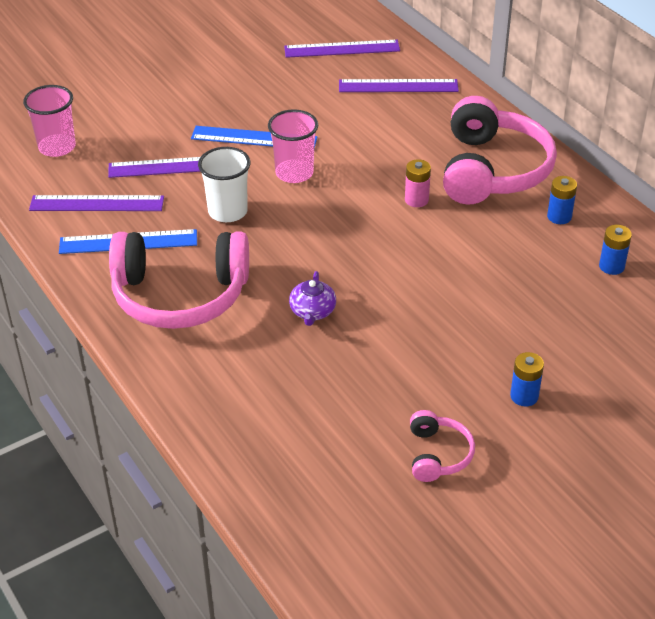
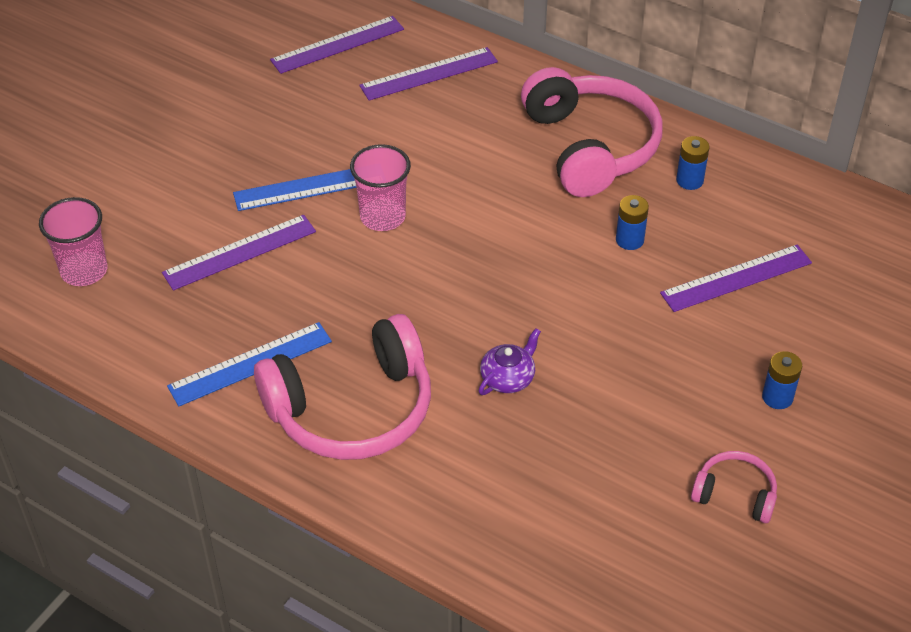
camera: 25 degrees left, 5 degrees up
purple ruler [29,195,164,211] -> purple ruler moved to [660,245,812,312]
white cup [198,147,250,222] -> none
purple teapot [289,271,336,326] -> purple teapot turned 120 degrees counterclockwise [479,328,541,395]
pink battery [405,159,431,207] -> none
pink headphones [410,410,475,482] -> pink headphones turned 45 degrees counterclockwise [691,451,777,523]
blue battery [599,225,632,275] -> blue battery moved to [616,195,649,250]

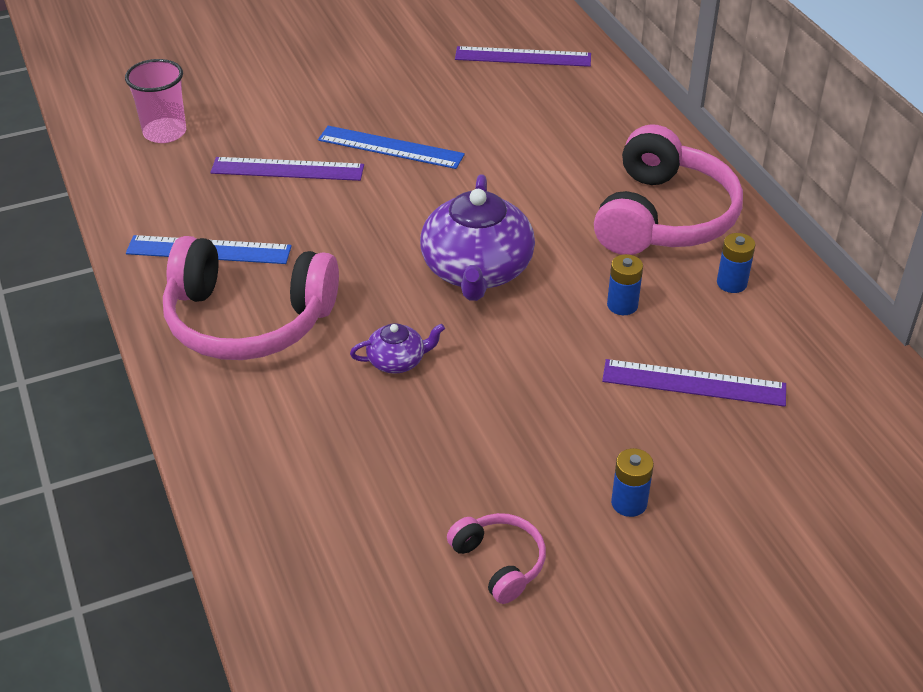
camera: 35 degrees right, 5 degrees down
pink cup [350,144,411,231] -> none
purple ruler [359,47,498,100] -> none
none -> purple teapot [420,174,535,301]

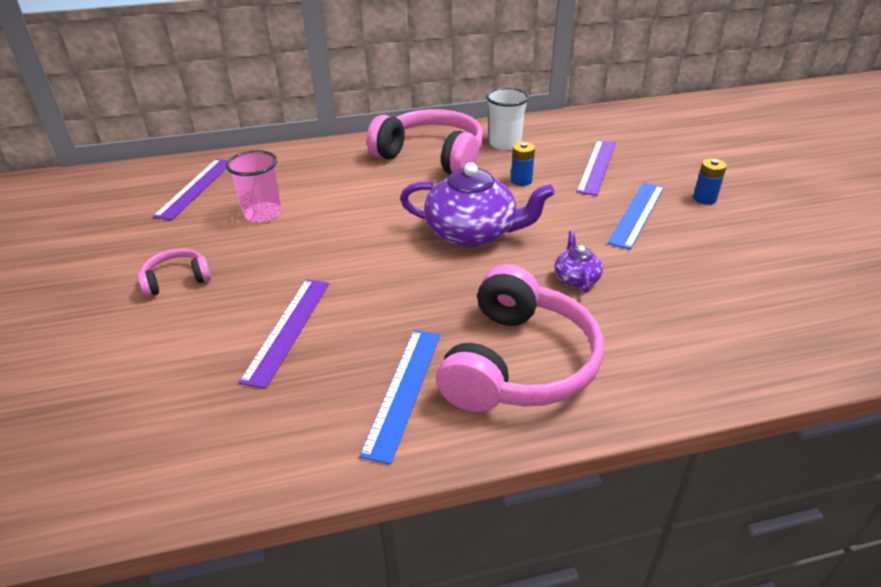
camera: 80 degrees left, 5 degrees down
pink cup [125,59,186,143] -> pink cup moved to [226,150,281,223]
blue ruler [318,126,465,169] -> blue ruler moved to [608,182,664,250]
pink headphones [447,513,546,604] -> pink headphones moved to [138,248,211,297]
blue battery [717,233,755,293] -> white cup [486,88,529,150]

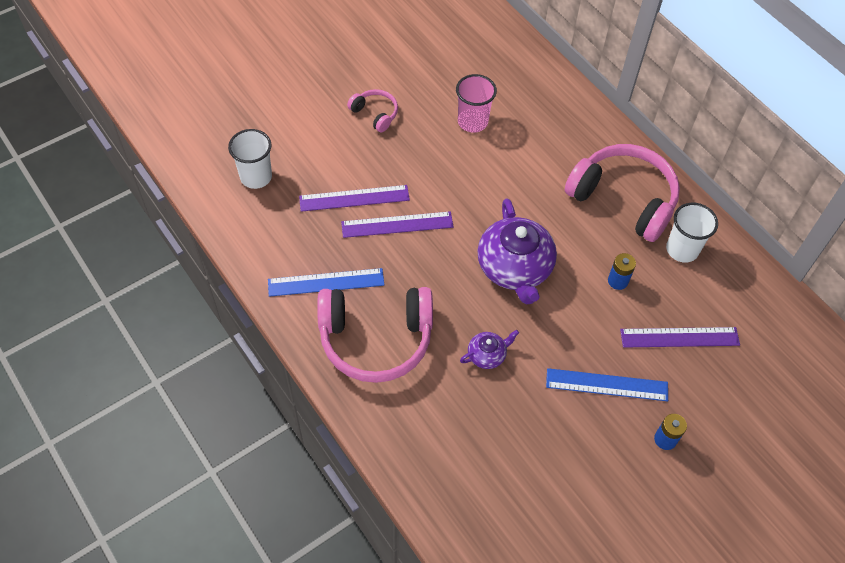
camera: 65 degrees right, 20 degrees up
purple ruler [153,159,228,220] -> purple ruler moved to [341,211,453,238]
pink headphones [367,109,483,174] -> pink headphones turned 60 degrees counterclockwise [565,144,680,242]
none -> white cup [228,129,272,189]

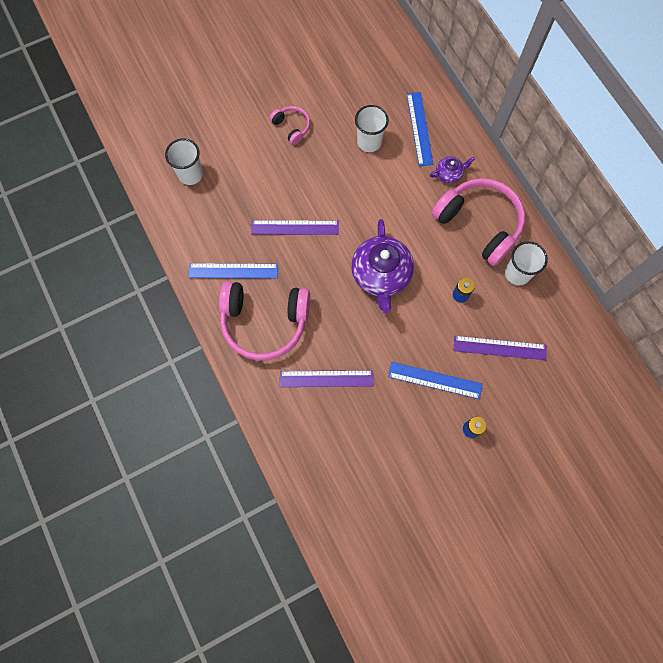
camera: 10 degrees right, 15 degrees up
purple ruler [299,185,410,212] -> purple ruler moved to [280,370,373,387]
pink cup [456,74,497,133] -> white cup [355,105,389,152]
purple teapot [460,330,519,369] -> purple teapot moved to [430,156,475,183]
none -> blue ruler [407,92,434,166]

